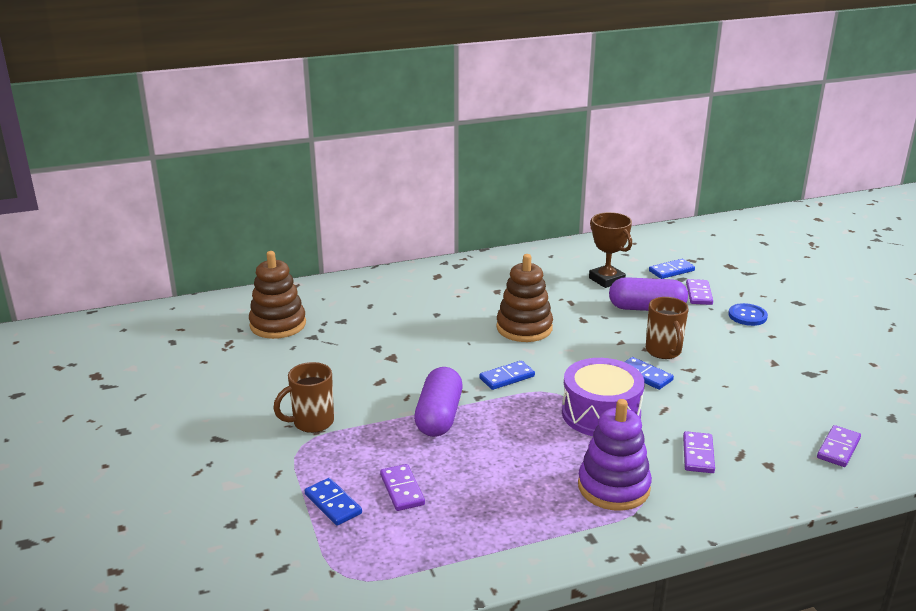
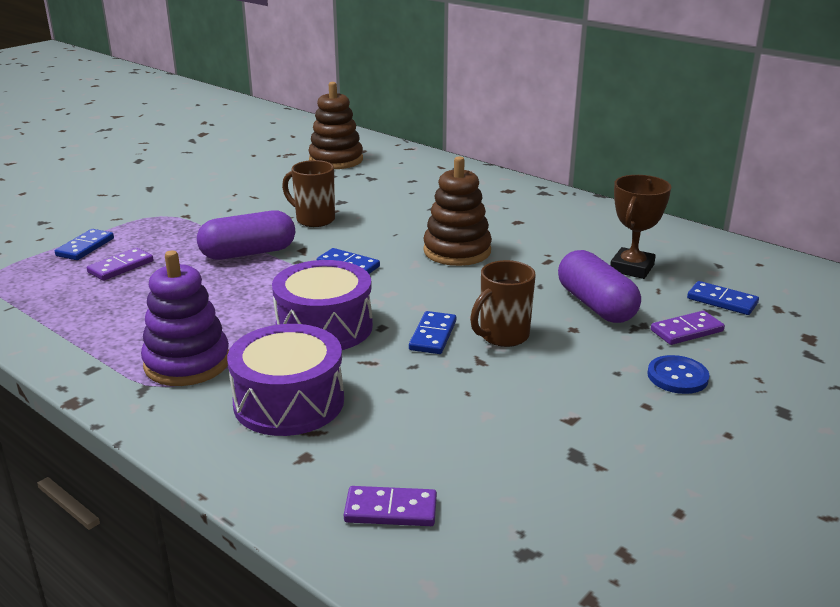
camera: 60 degrees right, 0 degrees up
brown mug [273,362,334,433] -> brown mug moved to [282,160,335,227]
purple domino [683,431,715,473] -> purple drum [227,324,344,436]

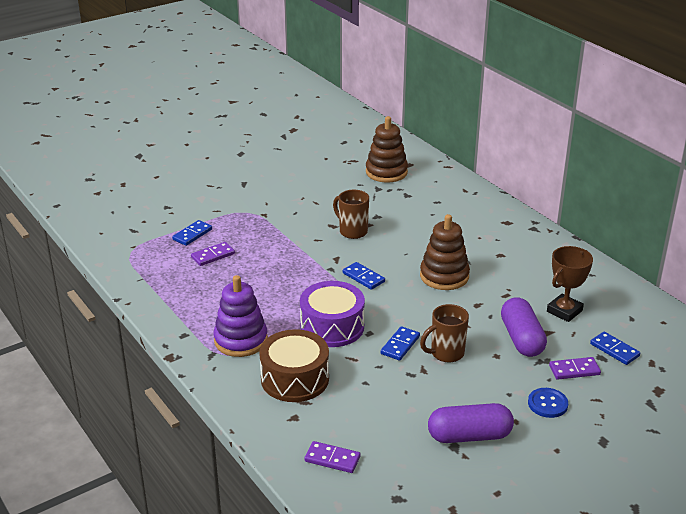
camera: 15 degrees right, 5 degrees up
purple capsule [197,210,295,260] -> purple capsule moved to [428,403,514,443]
purple drum [227,324,344,436] -> brown drum [259,329,329,402]

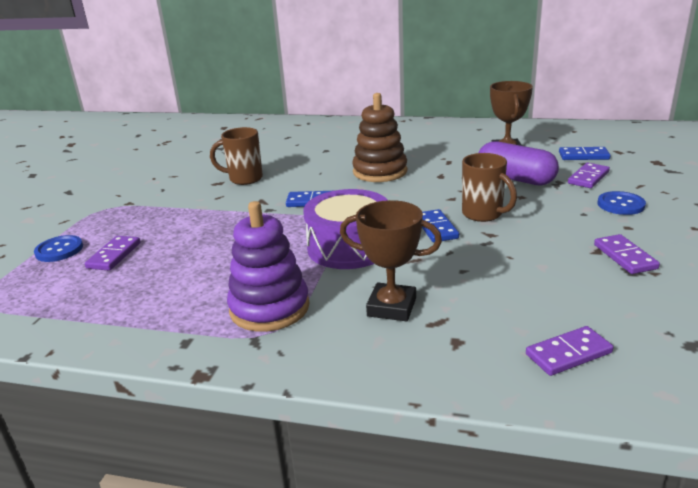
camera: 40 degrees left, 5 degrees down
blue domino [172,220,212,246] -> blue button [34,235,83,262]
brown drum [259,329,329,402] -> brown trophy [340,200,442,321]
brown stacking toy [366,116,408,183] -> none
brown mug [420,304,469,363] -> brown mug turned 60 degrees counterclockwise [462,153,517,222]
purple capsule [428,403,514,443] -> purple domino [594,234,660,274]

